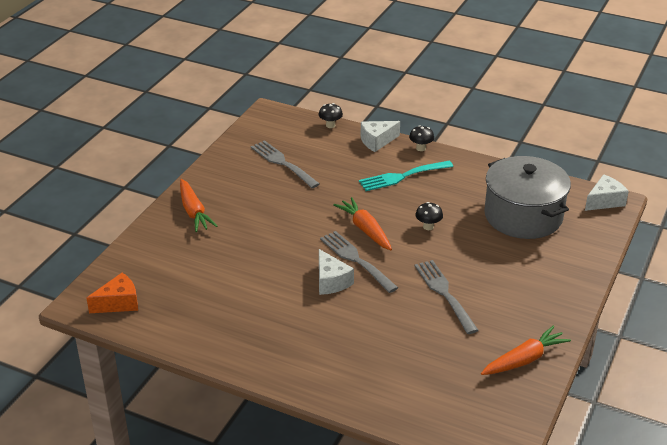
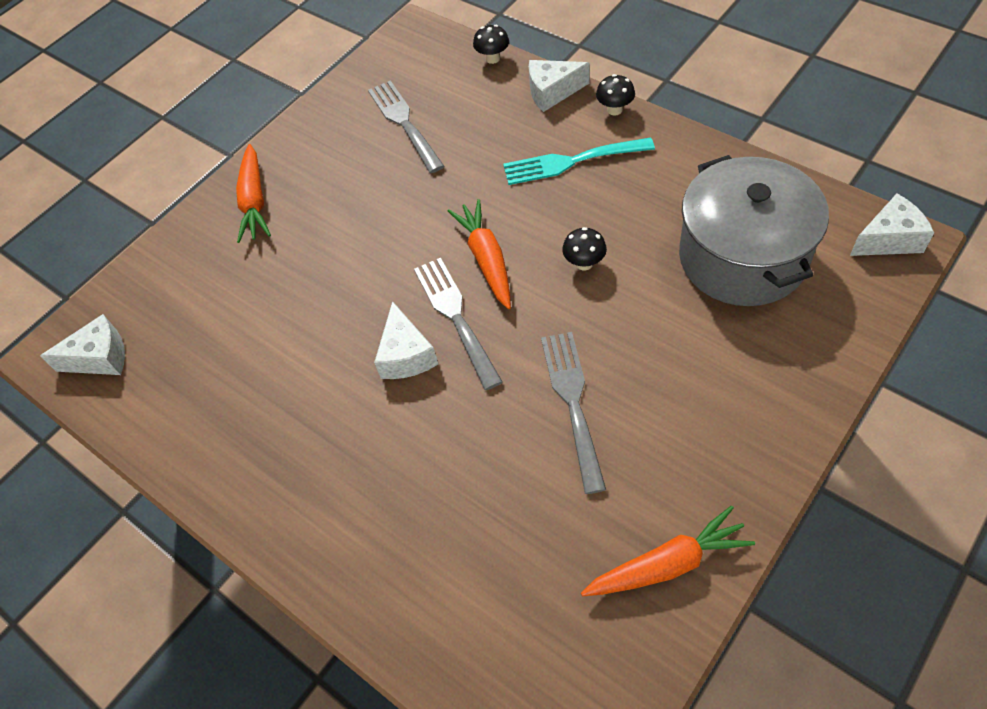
camera: 20 degrees right, 20 degrees up
orange cheese [86,273,138,313] -> white cheese [40,314,125,375]

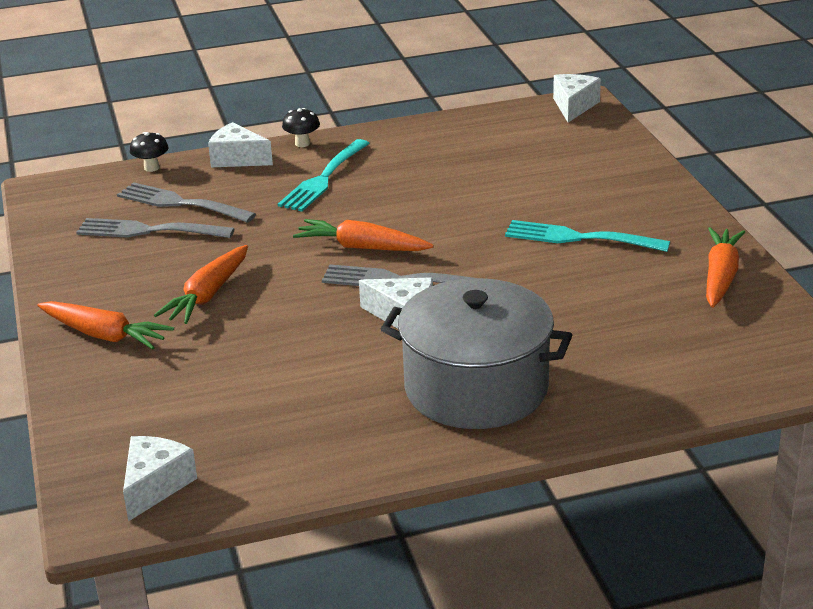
camera: 60 degrees left, 25 degrees down
white cheese [529,60,590,112] -> white cheese turned 90 degrees clockwise [208,122,273,167]
grey fork [541,332,606,494] -> grey fork moved to [117,182,256,223]
black mushroom [562,227,607,271] -> none
grey pot [679,155,829,306] -> grey pot moved to [381,278,572,429]
none -> orange carrot [154,245,248,324]
none -> turquoise fork [505,220,670,252]

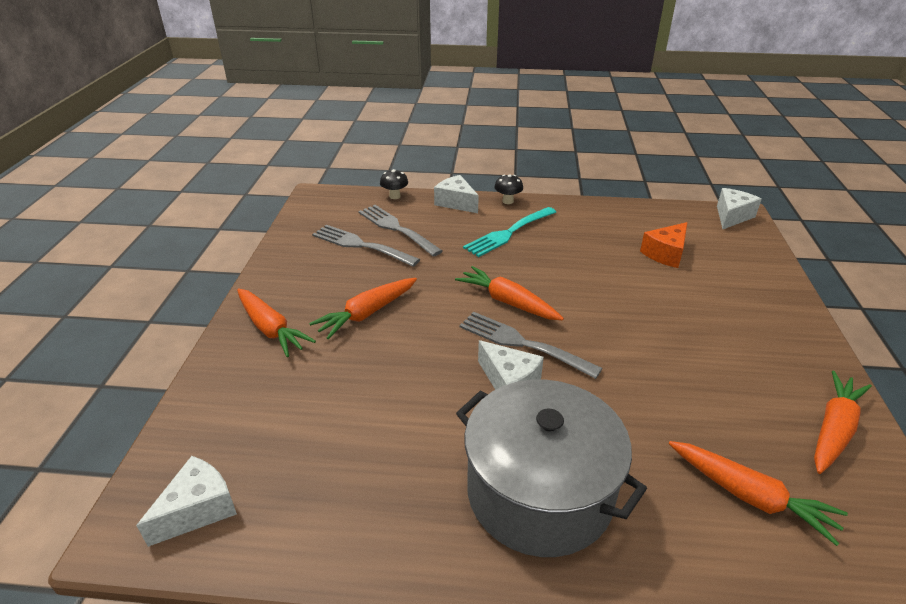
camera: 20 degrees right, 5 degrees up
turquoise fork [505,220,670,252] -> none
none -> orange cheese [640,222,688,268]
none -> orange carrot [669,441,848,546]

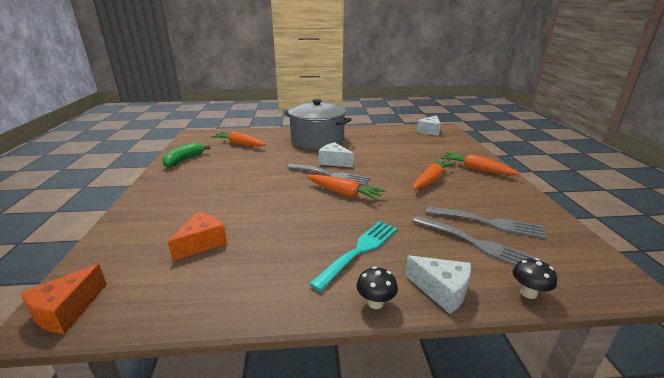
camera: 170 degrees right, 10 degrees down
white cheese [717,188,762,229] -> orange cheese [21,264,107,334]
orange carrot [814,371,872,474] -> green banana [162,143,211,168]

